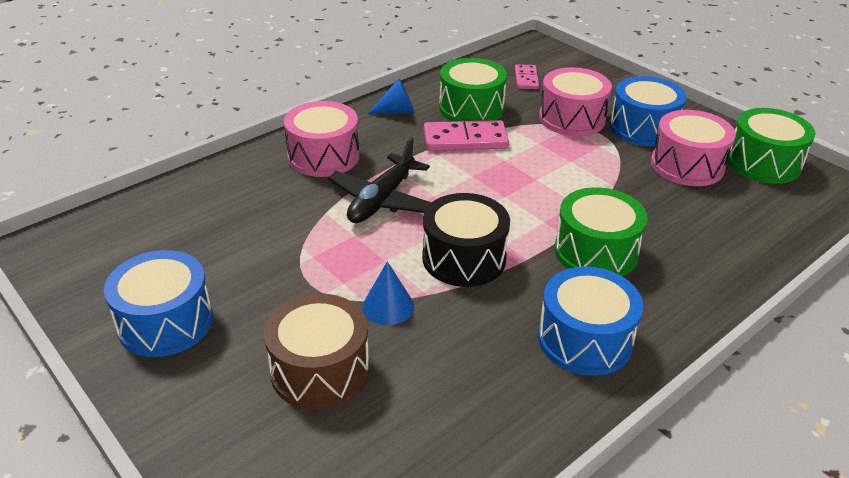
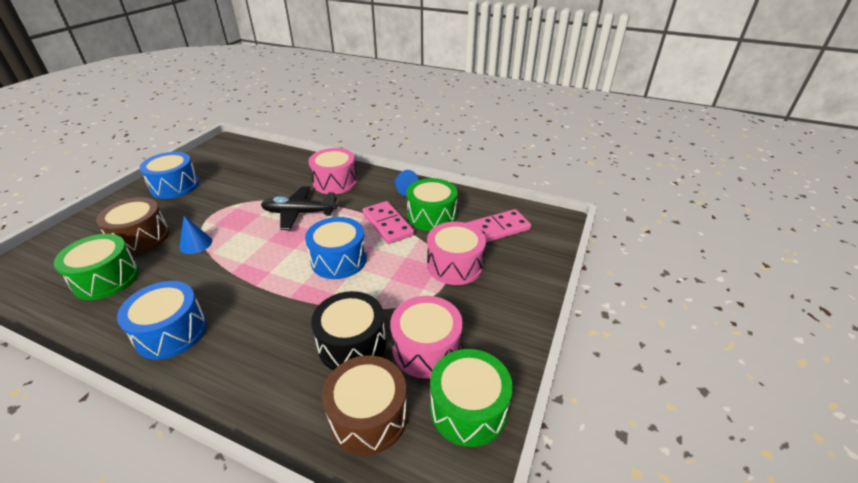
camera: 65 degrees right, 0 degrees up
black drum [422,193,510,287] -> black drum moved to [311,291,386,370]
pink domino [515,64,539,89] -> pink domino [466,209,531,242], size x1.68
green drum [554,187,648,277] -> green drum moved to [54,234,139,300]
blue drum [609,76,687,146] -> blue drum moved to [305,217,367,279]
none -> brown drum [322,355,408,455]

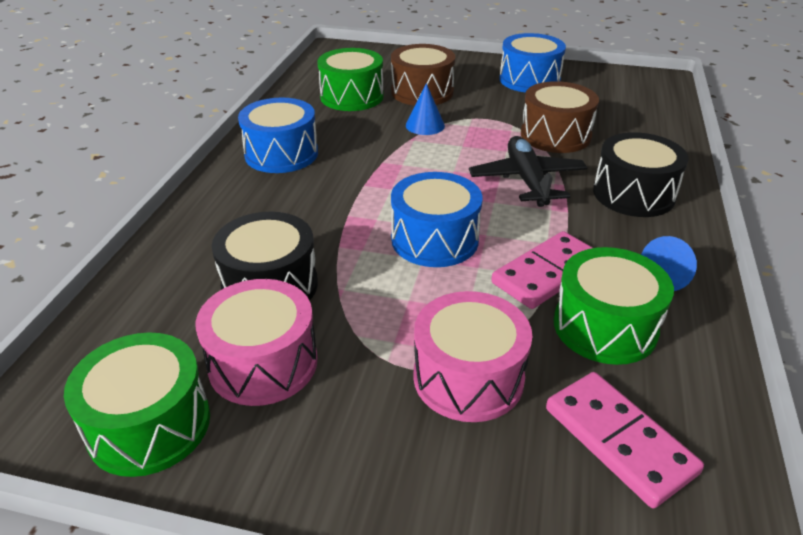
camera: 80 degrees right, 0 degrees up
pink drum [309,148,358,194] -> black drum [593,132,689,217]
brown drum [322,355,408,455] -> brown drum moved to [521,81,599,153]

